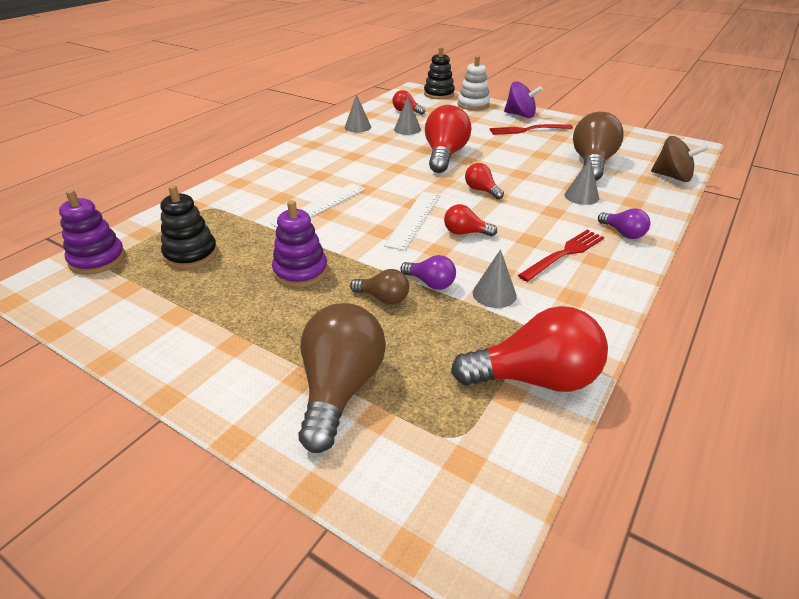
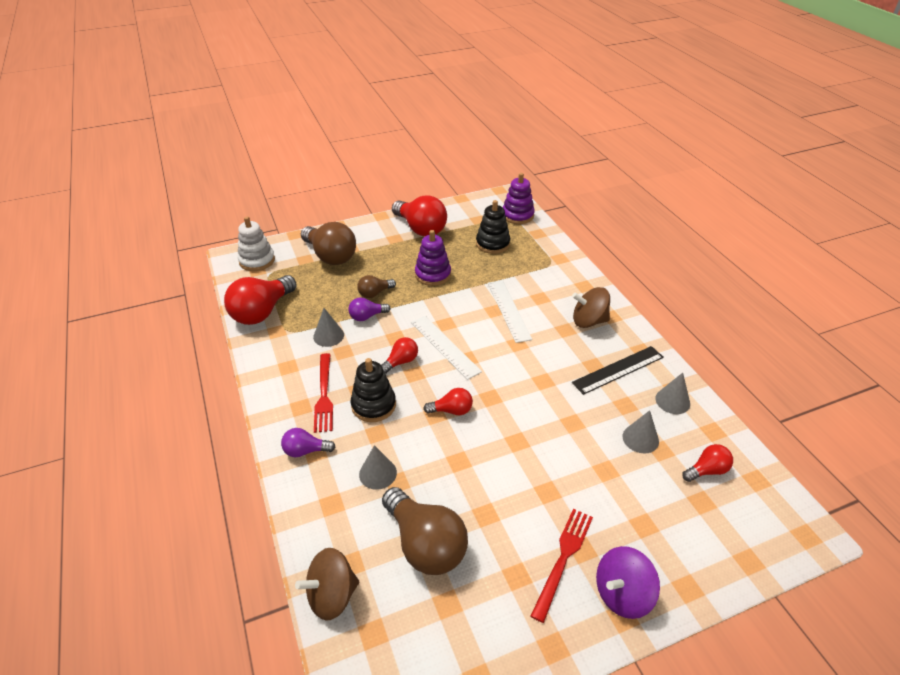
camera: 125 degrees right, 5 degrees up
black stacking toy [424,47,455,99] -> black stacking toy moved to [351,358,396,422]
red light bulb [425,105,471,173] -> red light bulb moved to [392,195,447,236]
white stacking toy [458,56,490,111] -> white stacking toy moved to [238,216,275,271]
none -> brown spinning top [572,287,610,328]
none -> black ruler [572,346,664,395]

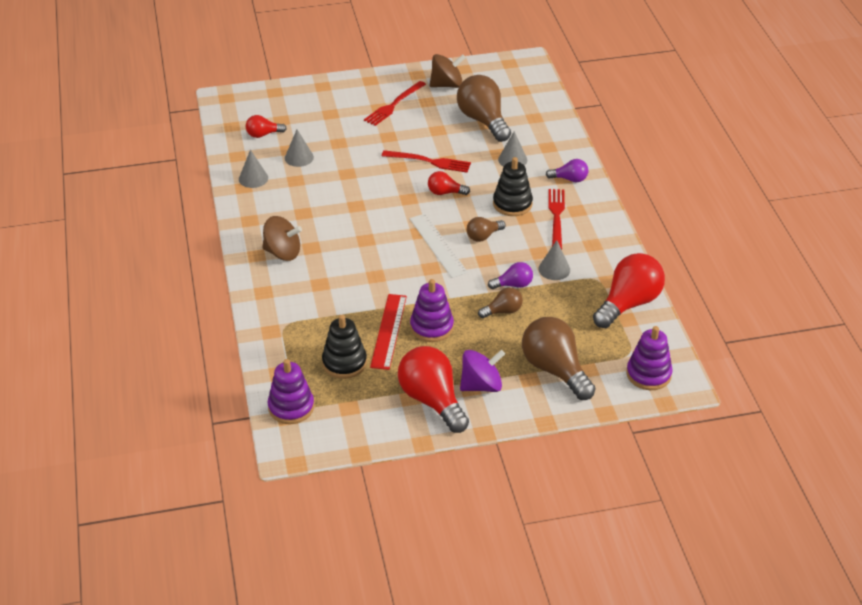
camera: 170 degrees left, 0 degrees up
white stacking toy [238,216,275,271] -> purple stacking toy [626,326,673,390]
brown spinning top [295,548,359,621] -> brown spinning top moved to [430,54,466,88]
red light bulb [381,337,418,374] -> brown light bulb [467,217,506,242]
white ruler [488,280,532,343] -> none
black ruler [572,346,664,395] -> none
purple spinning top [596,546,660,619] -> purple spinning top moved to [460,350,505,392]
none -> red ruler [370,294,407,370]
none -> red fork [382,150,471,173]

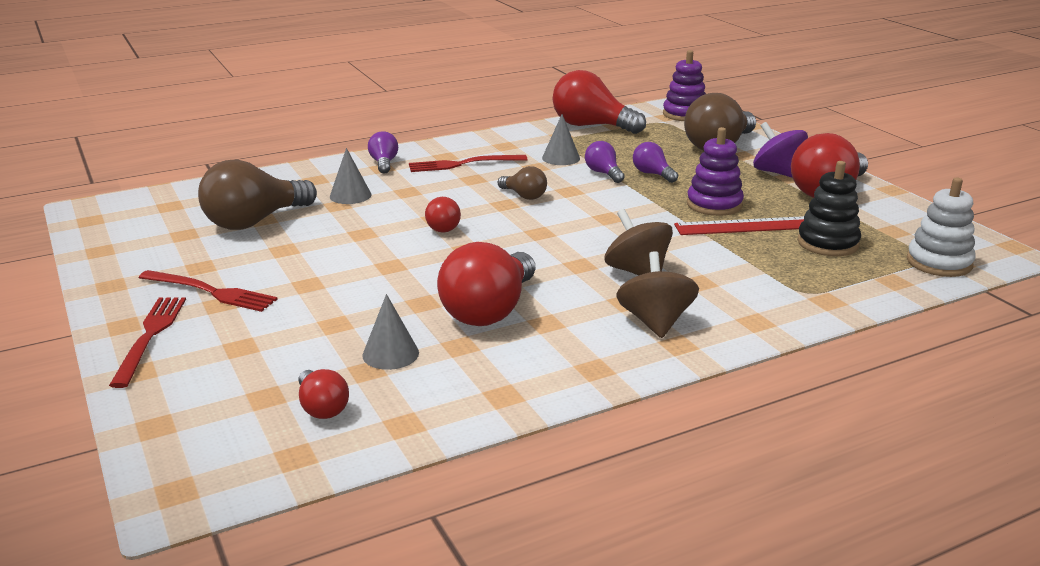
camera: 105 degrees left, 15 degrees down
grey cone [239,150,268,188] -> none
purple stacking toy [268,359,314,424] -> white stacking toy [907,178,976,277]
red fork [382,150,471,173] -> red fork moved to [109,297,186,388]
white ruler [410,214,468,278] -> none
brown spinning top [430,54,466,88] -> brown spinning top moved to [605,209,673,275]
brown light bulb [478,287,523,318] -> purple light bulb [633,142,678,183]
black stacking toy [493,157,533,216] -> none
none -> red light bulb [437,242,536,326]

